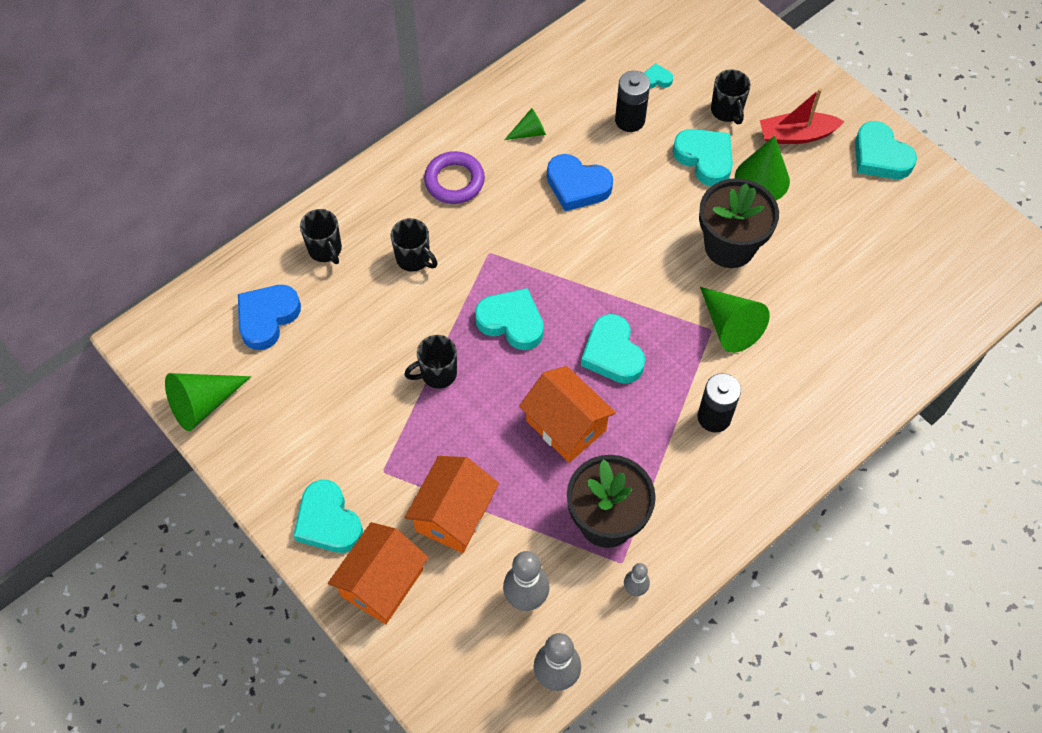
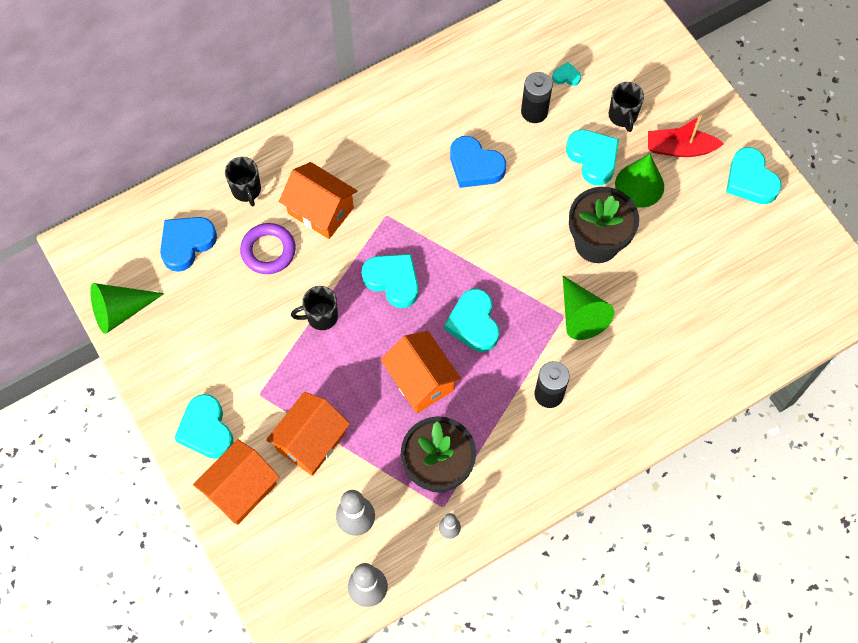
camera: 10 degrees right, 5 degrees up
black mug [391,218,438,272] -> orange house [279,162,357,239]
purple ring [424,151,485,204] -> purple ring moved to [240,223,296,274]
green cone [504,108,546,140] -> none

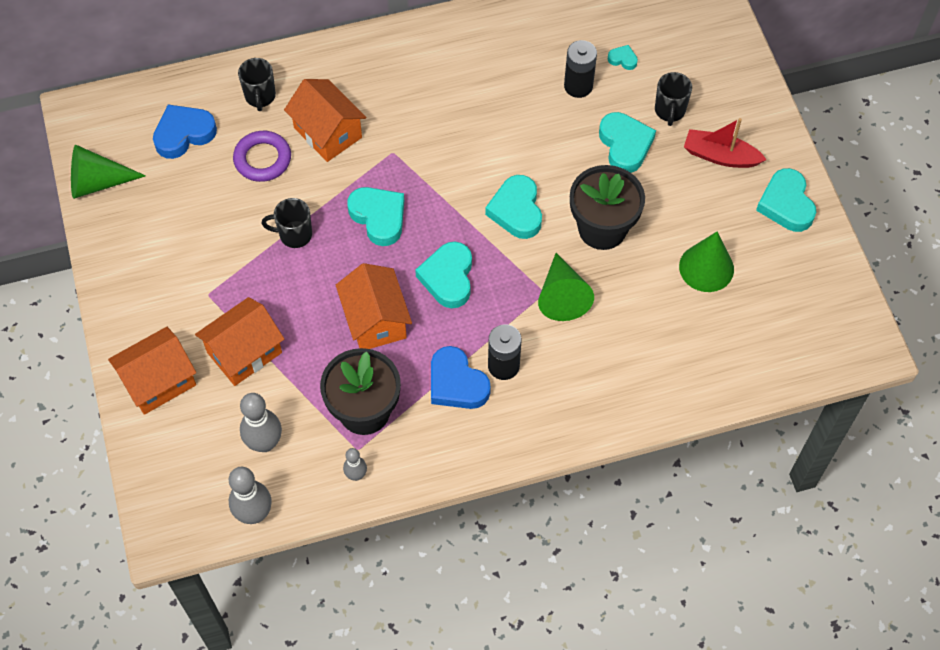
camera: 15 degrees right, 5 degrees down
turquoise heart [174,394,234,459] -> turquoise heart moved to [485,175,542,239]
blue heart [450,136,506,188] -> blue heart moved to [431,346,491,409]
green cone [615,154,664,208] -> green cone moved to [679,232,734,292]

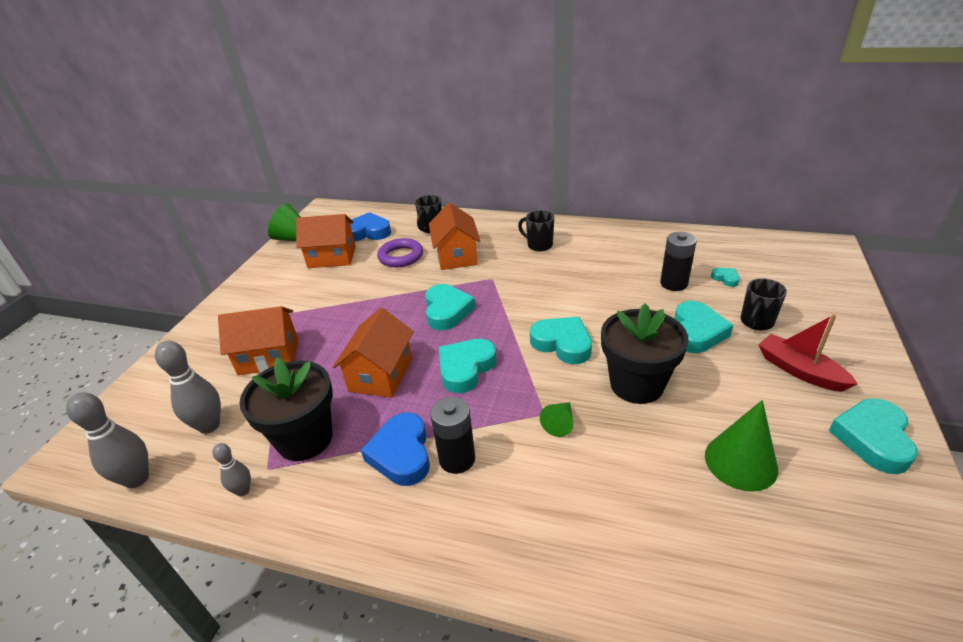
camera: 35 degrees right, 25 degrees down
orange house [108,327,196,415] -> orange house moved to [296,214,356,268]
black mug [262,198,312,248] -> black mug moved to [518,210,554,252]
turquoise heart [485,175,542,239] -> turquoise heart turned 105 degrees clockwise [530,317,592,364]
green cone [538,253,594,321] -> green cone [540,402,573,437], size x0.55

